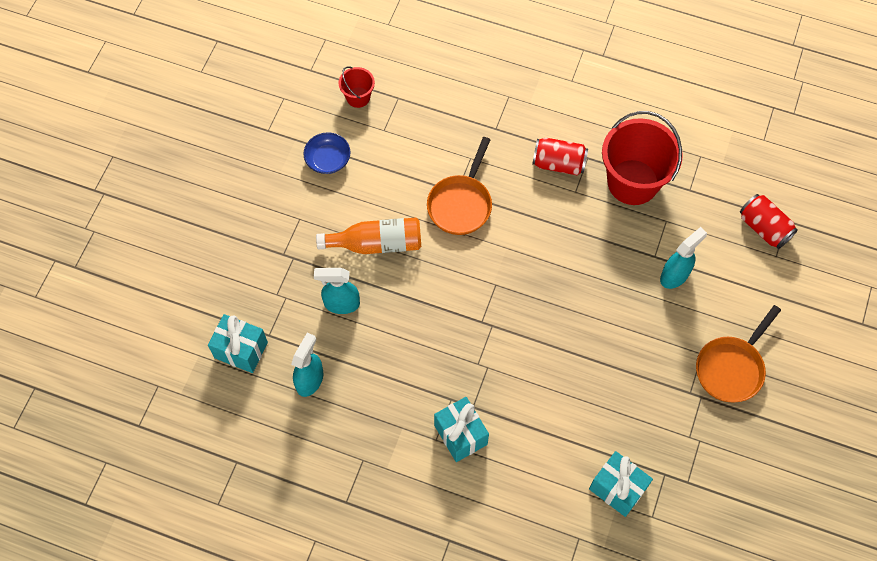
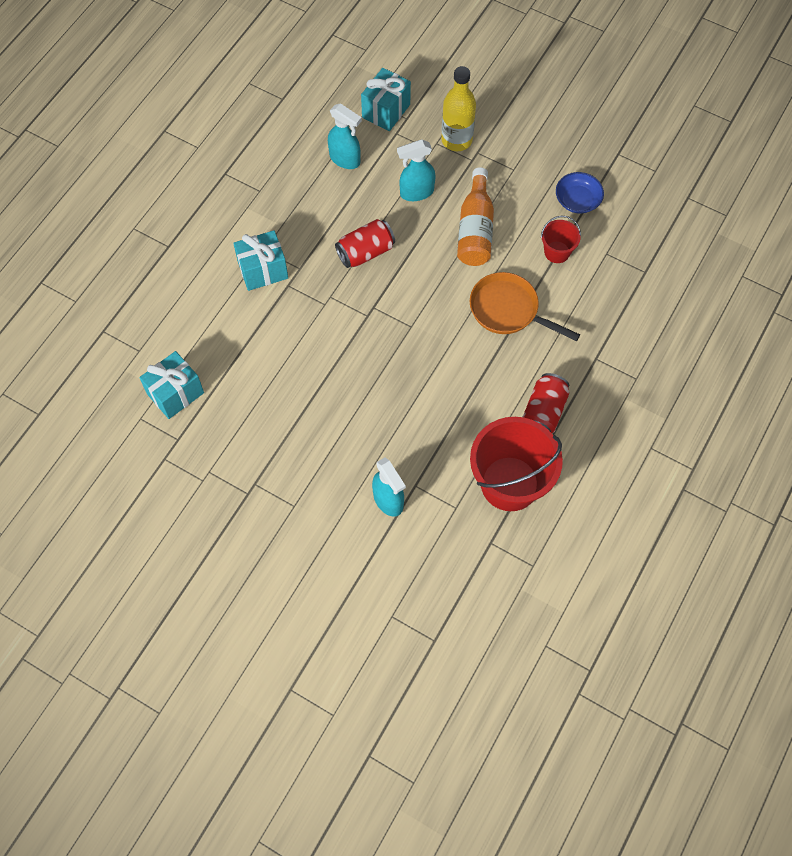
camera: 100 degrees right, 0 degrees up
turquoise spray bottle [314,268,360,314] -> turquoise spray bottle turned 120 degrees counterclockwise [397,139,436,201]
red bucket [339,66,375,108] -> red bucket moved to [541,216,581,263]
orange pan [696,305,781,402] -> none
red can [740,194,798,249] -> red can moved to [335,219,395,268]
none -> yellow bottle [441,66,476,151]

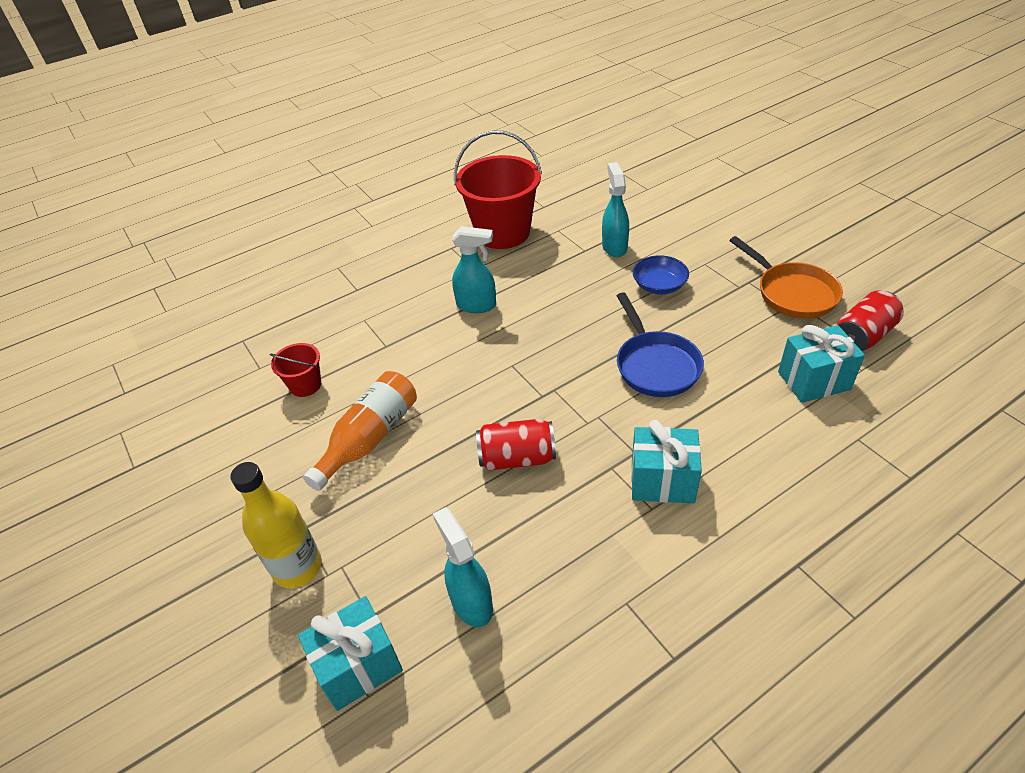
camera: 150 degrees left, 20 degrees down
turquoise spray bottle [397,139,436,201] -> turquoise spray bottle moved to [452,226,496,313]
orange pan [470,272,580,341] -> orange pan moved to [729,236,843,319]
red can [523,373,569,433] -> red can moved to [837,290,904,351]
blue bowl [556,172,604,213] -> blue bowl moved to [633,255,689,294]
none -> blue pan [617,292,704,397]

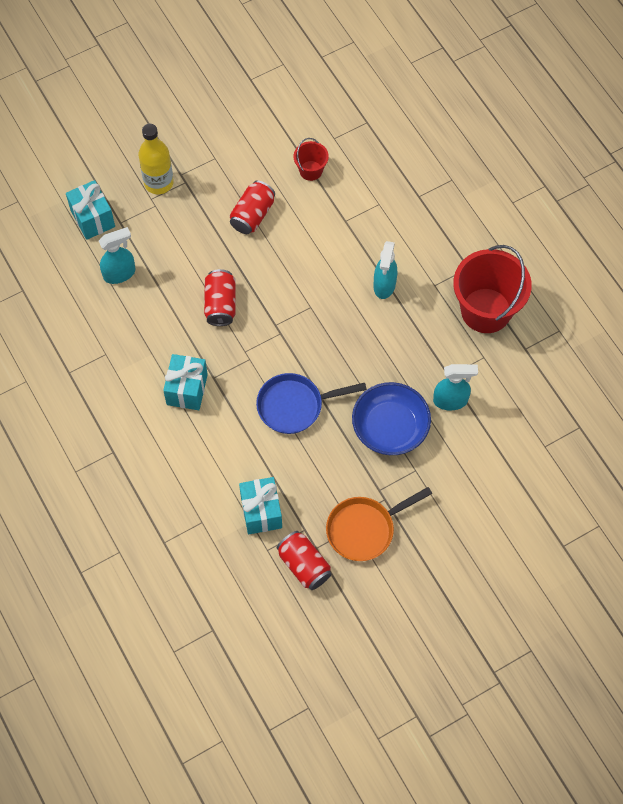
camera: 90 degrees right, 20 degrees up
orange bottle [303,371,417,491] -> red can [230,180,275,234]
blue bowl [633,255,689,294] -> blue bowl [352,382,431,455], size x1.63

